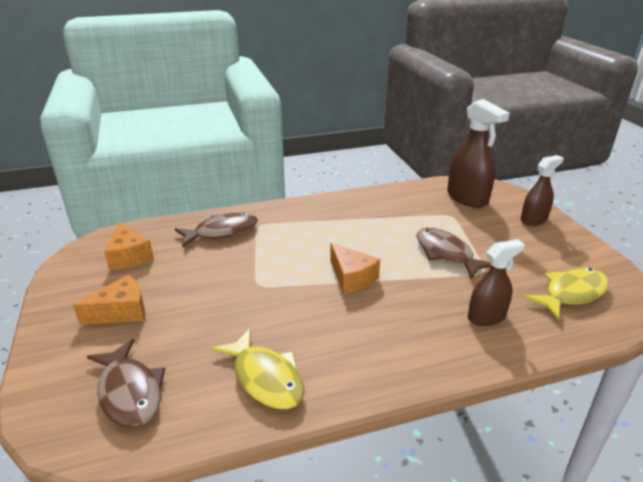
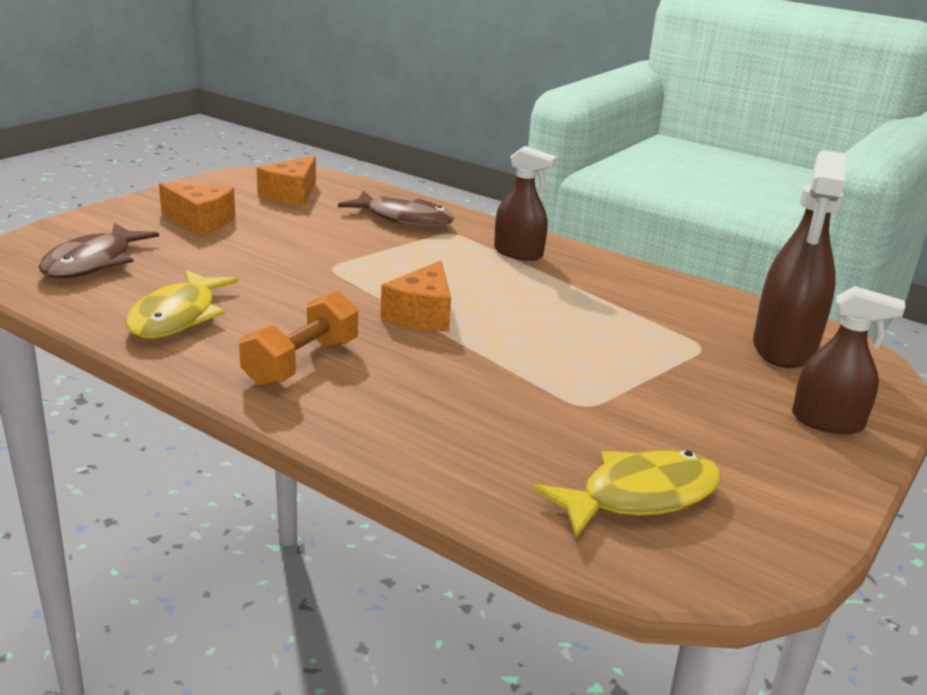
camera: 50 degrees right, 5 degrees down
brown fish [416,228,491,279] -> none
brown spray bottle [468,239,525,326] -> brown spray bottle moved to [494,146,557,261]
yellow fish [524,268,609,320] -> yellow fish turned 45 degrees counterclockwise [533,449,721,538]
none -> orange dumbbell [239,291,358,387]

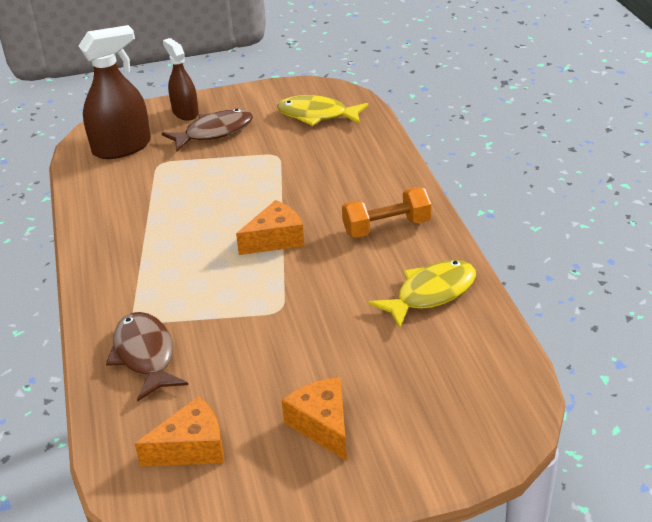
camera: 135 degrees left, 10 degrees up
brown fish [39,223,159,278] -> brown fish moved to [161,109,253,151]
brown spray bottle [494,146,557,261] -> none

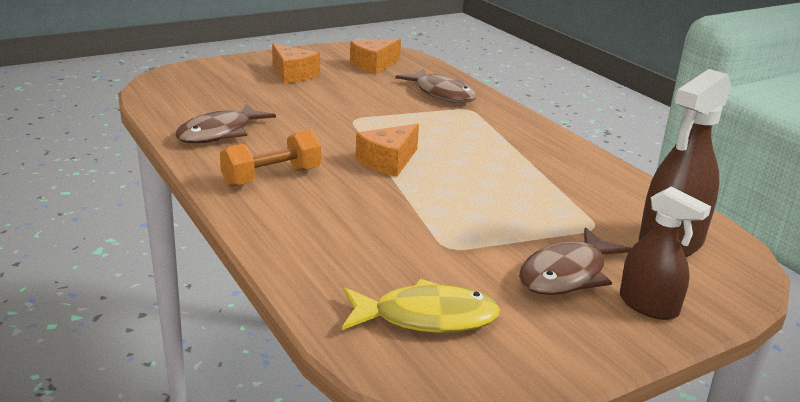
camera: 160 degrees right, 10 degrees down
yellow fish [368,260,476,329] -> brown fish [175,103,276,143]

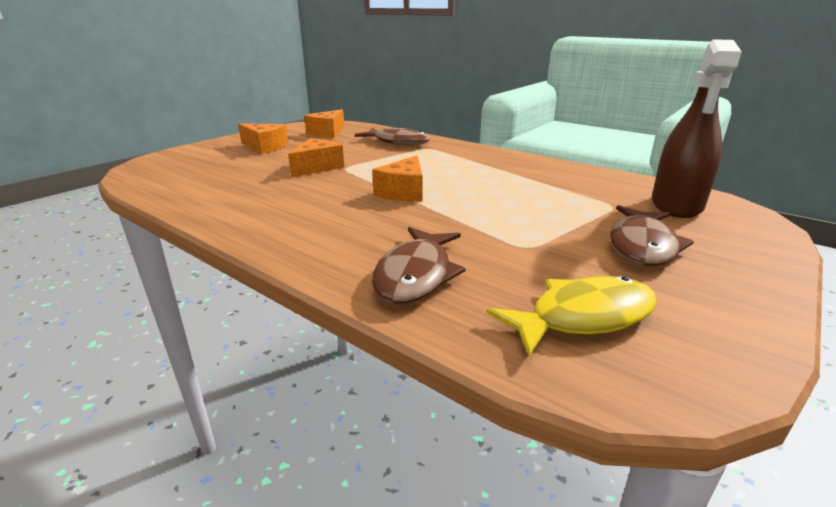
camera: 20 degrees left, 0 degrees up
brown fish [175,103,276,143] -> brown fish moved to [372,227,466,303]
orange dumbbell [220,130,321,187] -> none
brown spray bottle [620,187,711,320] -> none
none -> orange cheese [288,138,344,177]

